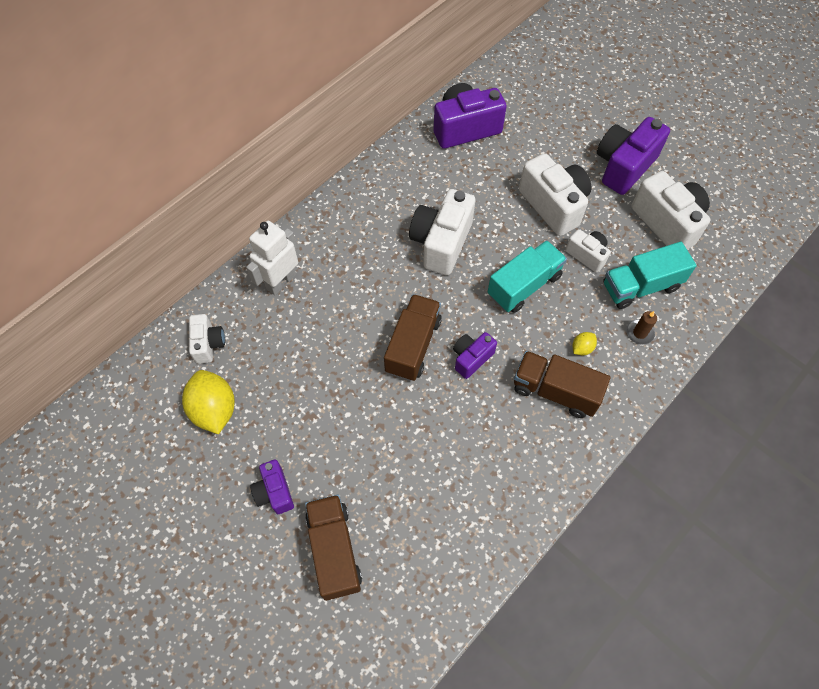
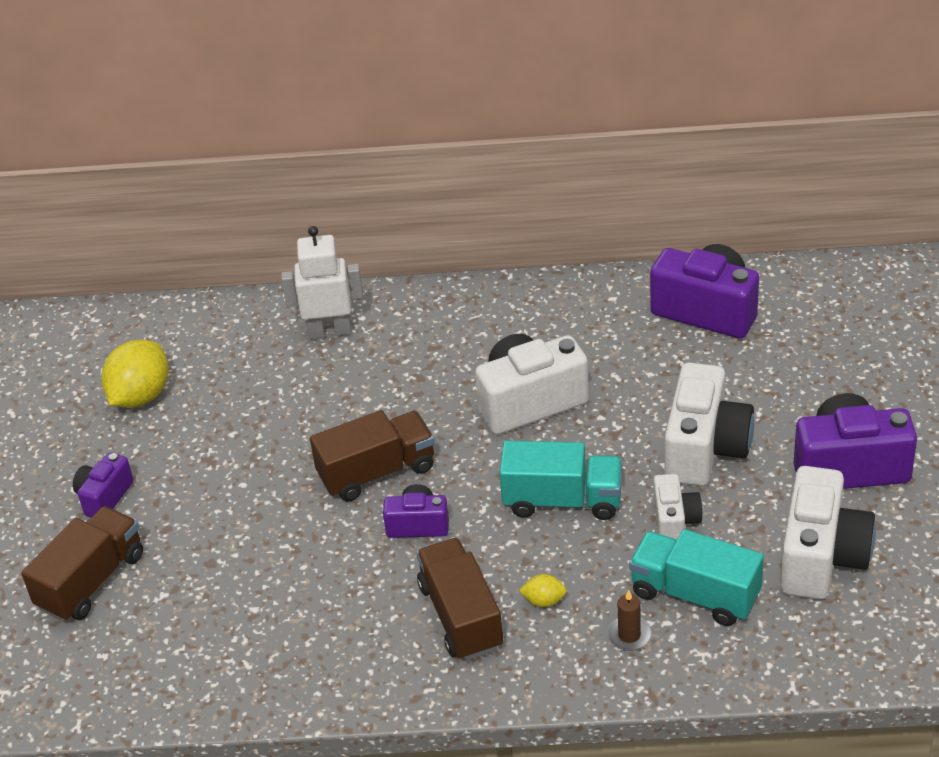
camera: 50 degrees right, 20 degrees down
white camera [189,314,225,364] -> none

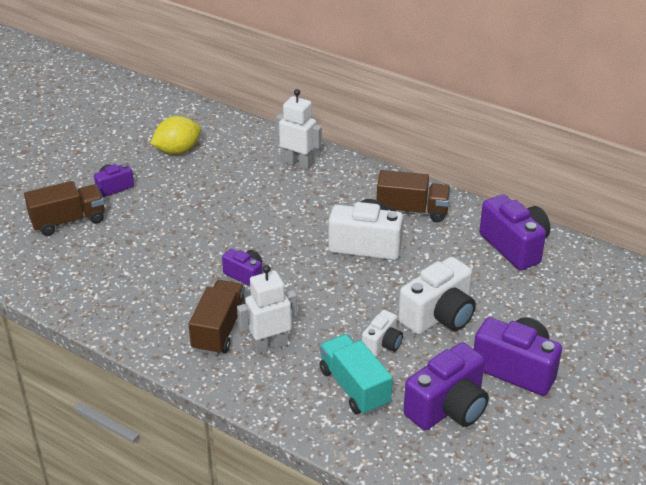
camera: 30 degrees right, 5 degrees down
brown truck [310,410,435,502] -> brown truck moved to [377,170,451,222]
turquoise truck [500,441,622,520] -> none
yellow lemon [519,574,567,607] -> white robot [237,265,297,355]
brown candle [607,590,652,651] -> none
white camera [780,466,876,599] -> purple camera [403,342,489,430]

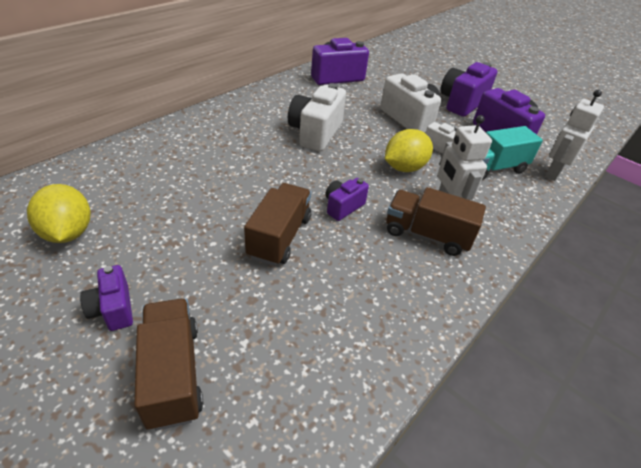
camera: 85 degrees left, 5 degrees up
white robot [276,89,322,170] -> white robot moved to [545,90,604,181]
brown truck [377,170,451,222] -> brown truck moved to [244,183,311,266]
none -> yellow lemon [385,129,433,172]

